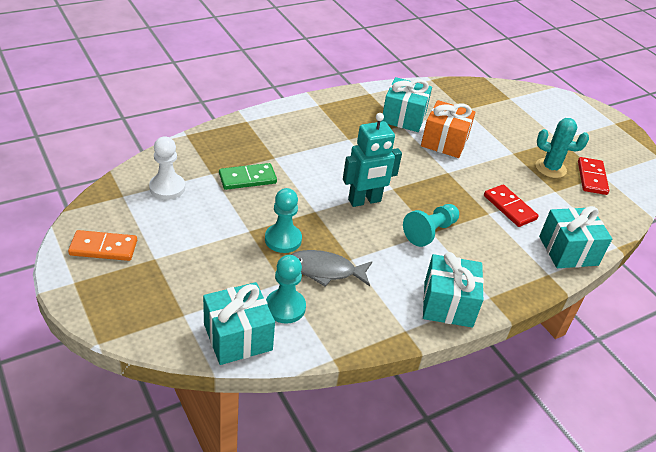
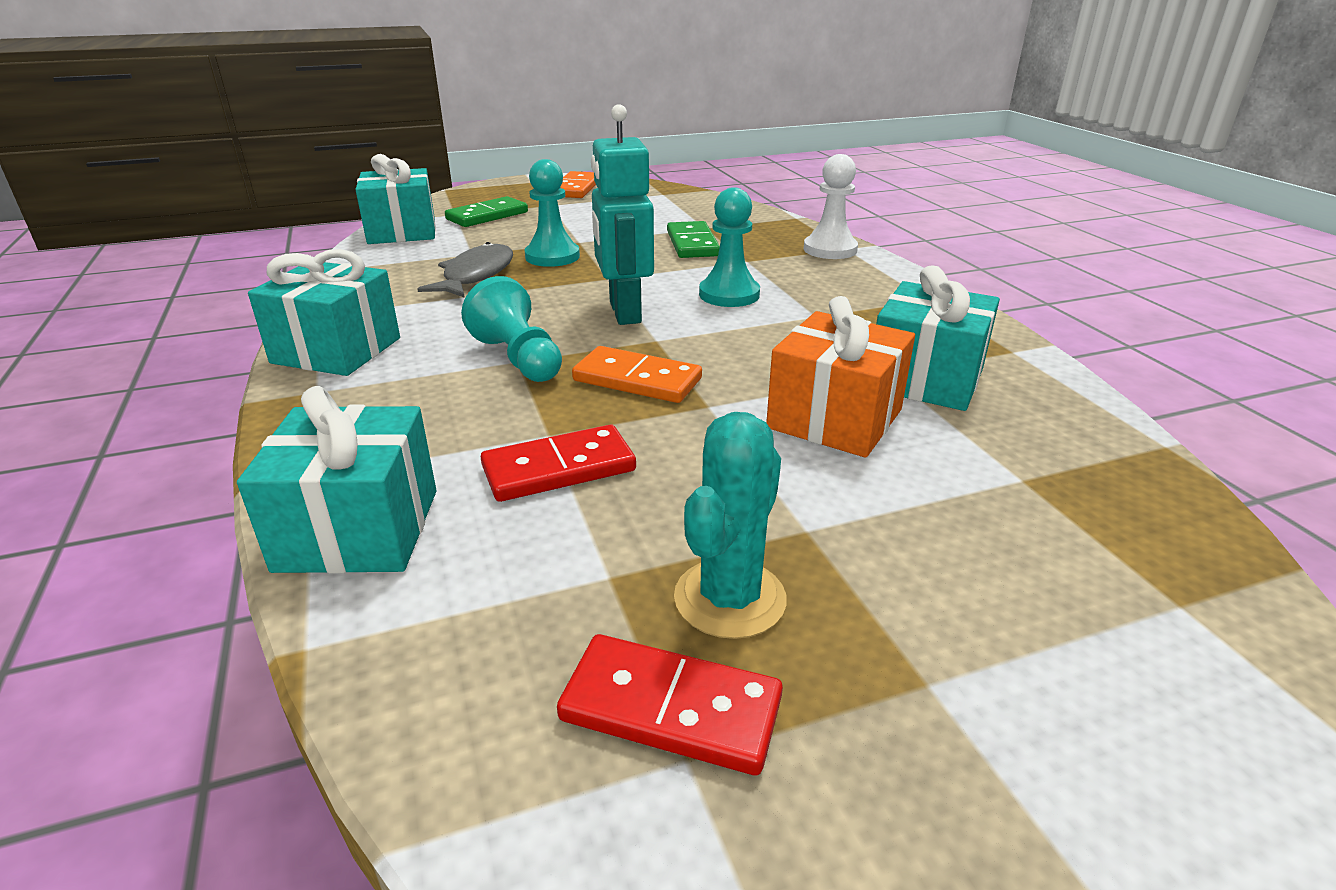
camera: 105 degrees right, 10 degrees down
white pawn [149,137,185,200] -> white pawn moved to [804,154,858,259]
turquoise pawn [266,255,306,324] -> turquoise pawn moved to [699,187,760,307]
none -> green domino [445,196,528,227]
none -> orange domino [572,346,702,403]

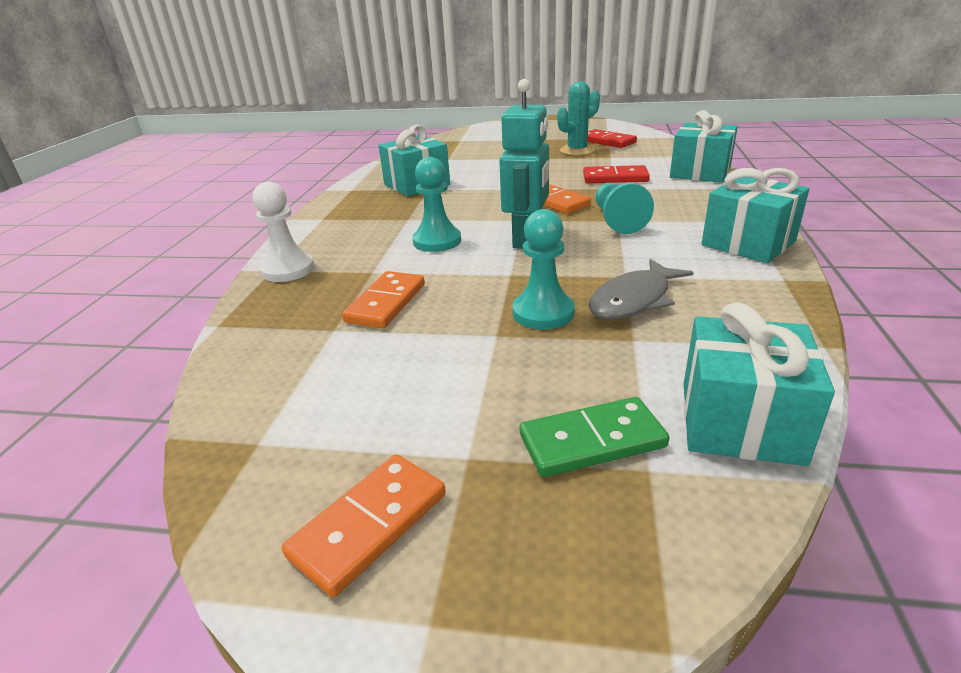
camera: 150 degrees left, 0 degrees up
green domino [667,221,720,258] -> orange domino [342,271,425,328]
orange gift [766,296,915,458] -> none

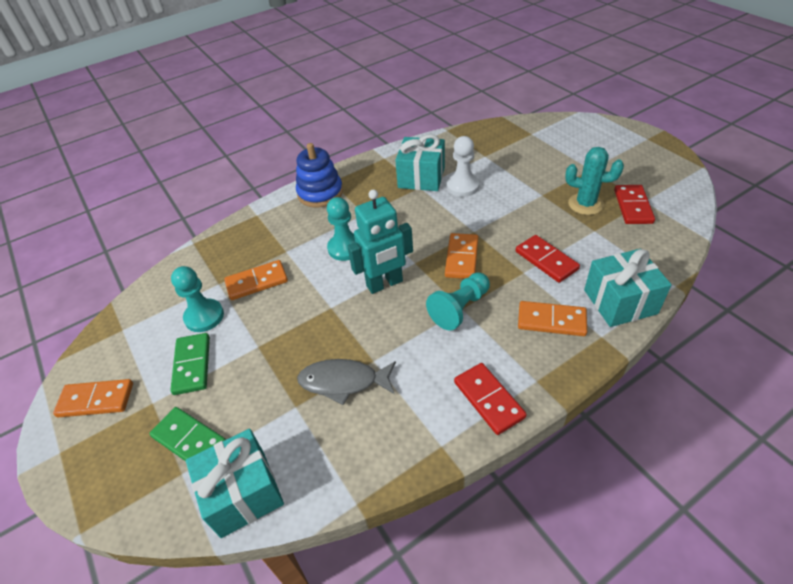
camera: 50 degrees right, 15 degrees up
white pawn [253,182,314,282] -> white pawn moved to [447,136,479,197]
turquoise pawn [512,209,575,330] -> turquoise pawn moved to [171,266,224,332]
turquoise gift [701,168,809,263] -> red domino [454,363,527,435]
none -> green domino [170,333,210,395]
none -> blue stacking toy [296,143,343,207]
none -> orange domino [518,301,587,336]

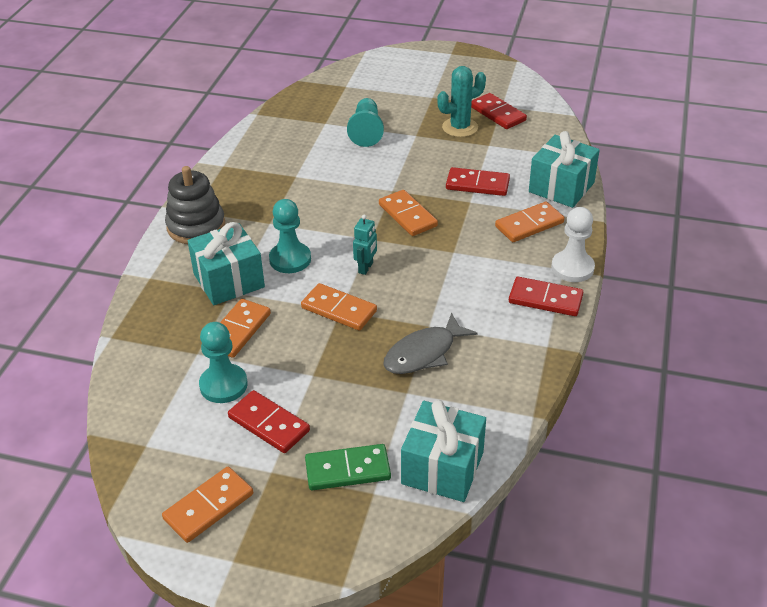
camera: 45 degrees left, 5 degrees down
green domino [170,333,210,395] -> red domino [228,390,310,453]
blue stacking toy [296,143,343,207] -> grey stacking toy [165,166,225,244]
turquoise robot [347,189,413,294] -> turquoise robot [353,215,377,275], size x0.52
turquoise gift [395,134,445,191] -> turquoise gift moved to [187,222,265,305]
turquoise pawn [426,272,490,330] -> turquoise pawn moved to [347,98,384,147]
white pawn [447,136,479,197] -> white pawn moved to [551,207,595,282]
none -> orange domino [301,283,377,331]

